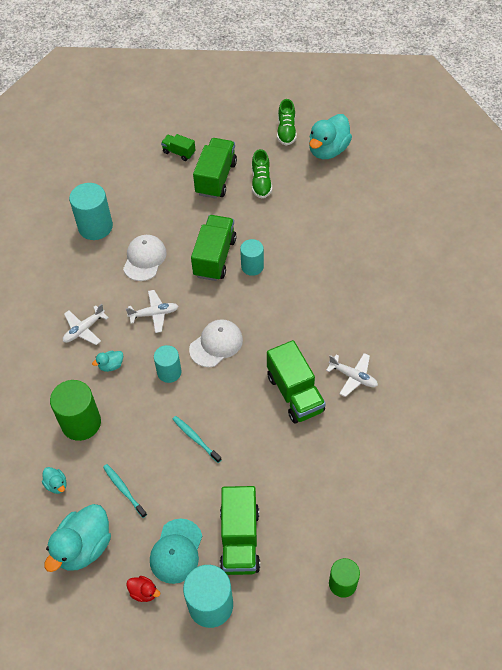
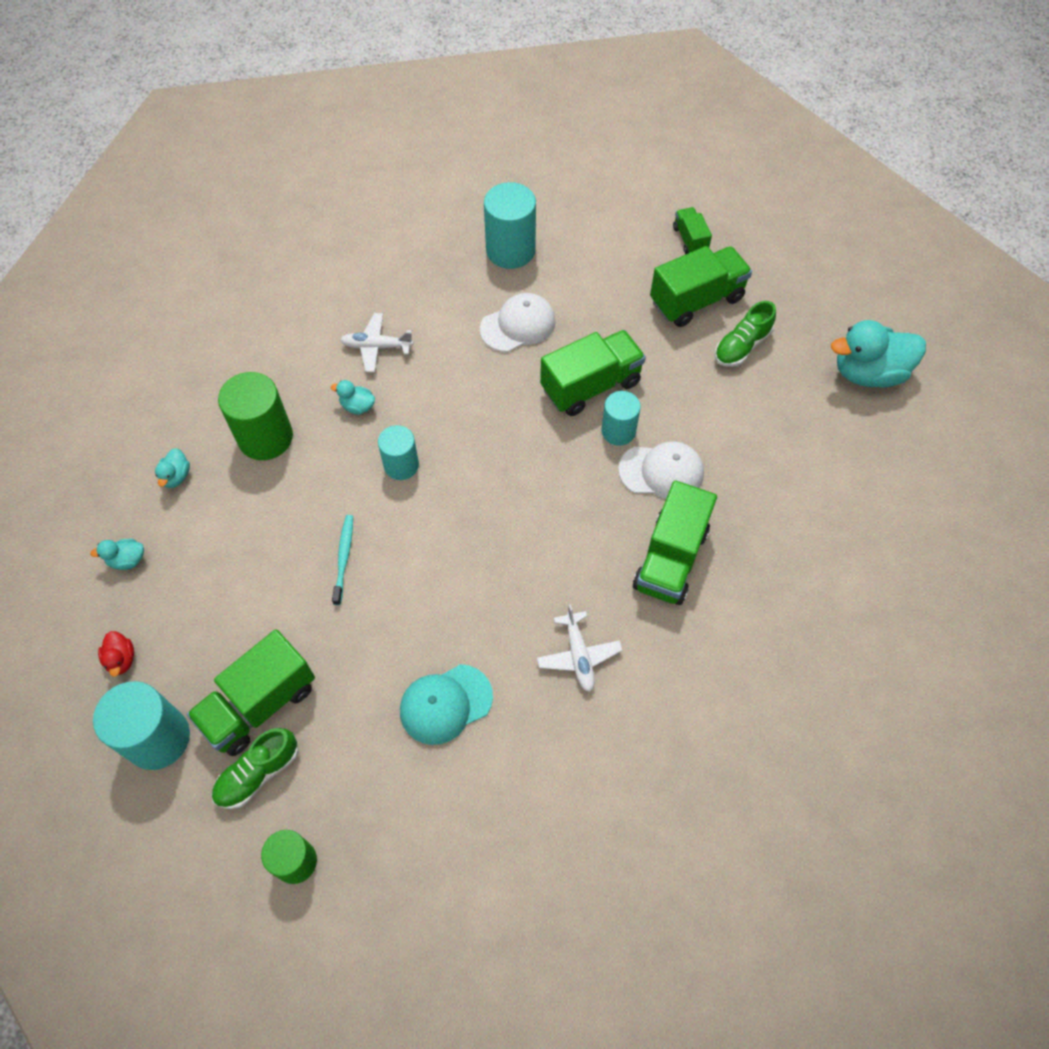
camera: 45 degrees right, 5 degrees up
turquoise duck [44,504,111,572] -> turquoise duck [90,539,144,570], size x0.45
turquoise toothbrush [103,464,147,518] -> none
white plane [126,290,179,333] -> none
turquoise cap [150,519,202,584] -> turquoise cap moved to [400,664,493,745]
white cap [189,319,243,367] -> white cap moved to [618,441,704,499]
green truck [267,340,326,423] -> green truck moved to [633,481,717,605]
green shoe [277,99,297,146] -> green shoe moved to [212,728,299,809]

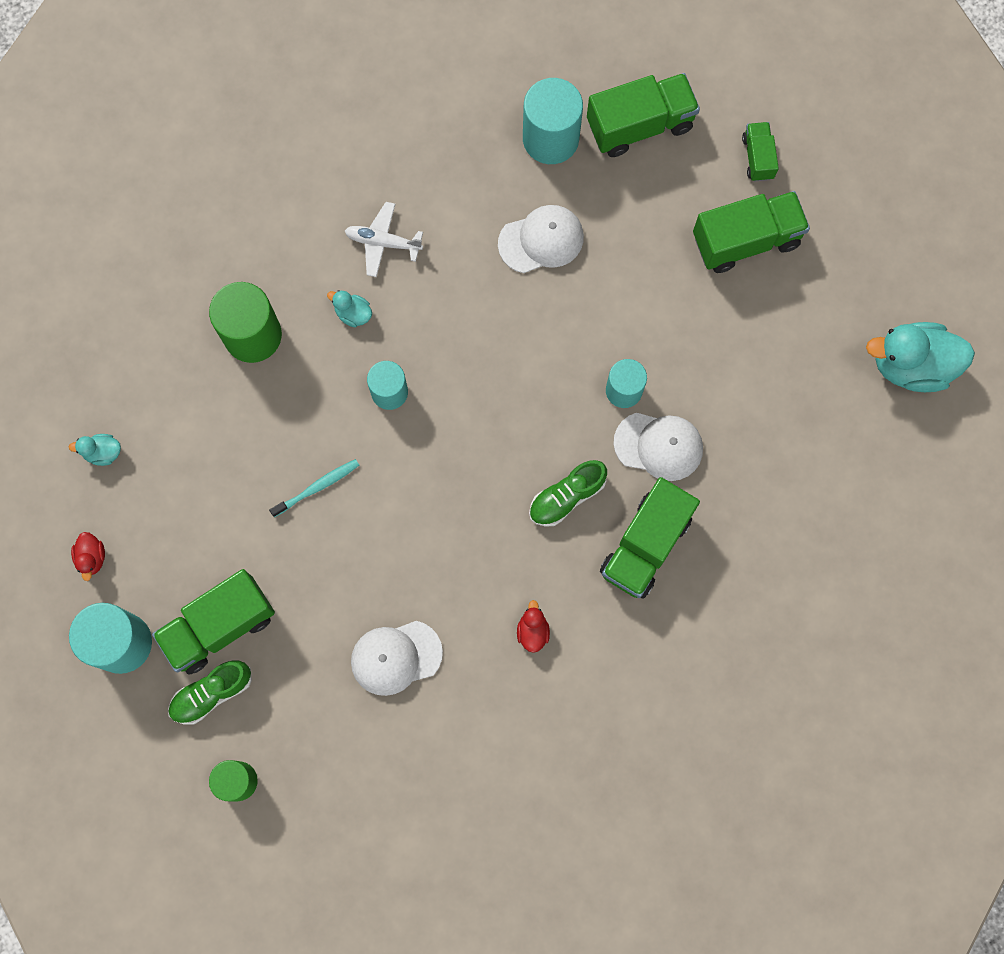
camera: 10 degrees right, 15 degrees up
turquoise duck [155,448,190,488] -> none
turquoise toothbrush [332,515,353,605] -> turquoise toothbrush turned 45 degrees clockwise [269,459,359,517]
turquoise cap [400,664,493,745] -> white cap [351,621,443,696]
white plane [537,604,622,692] -> red duck [517,600,550,653]
green truck [540,330,646,416] -> green truck moved to [587,73,700,157]
green shoe [715,301,776,367] -> green shoe moved to [529,460,607,527]

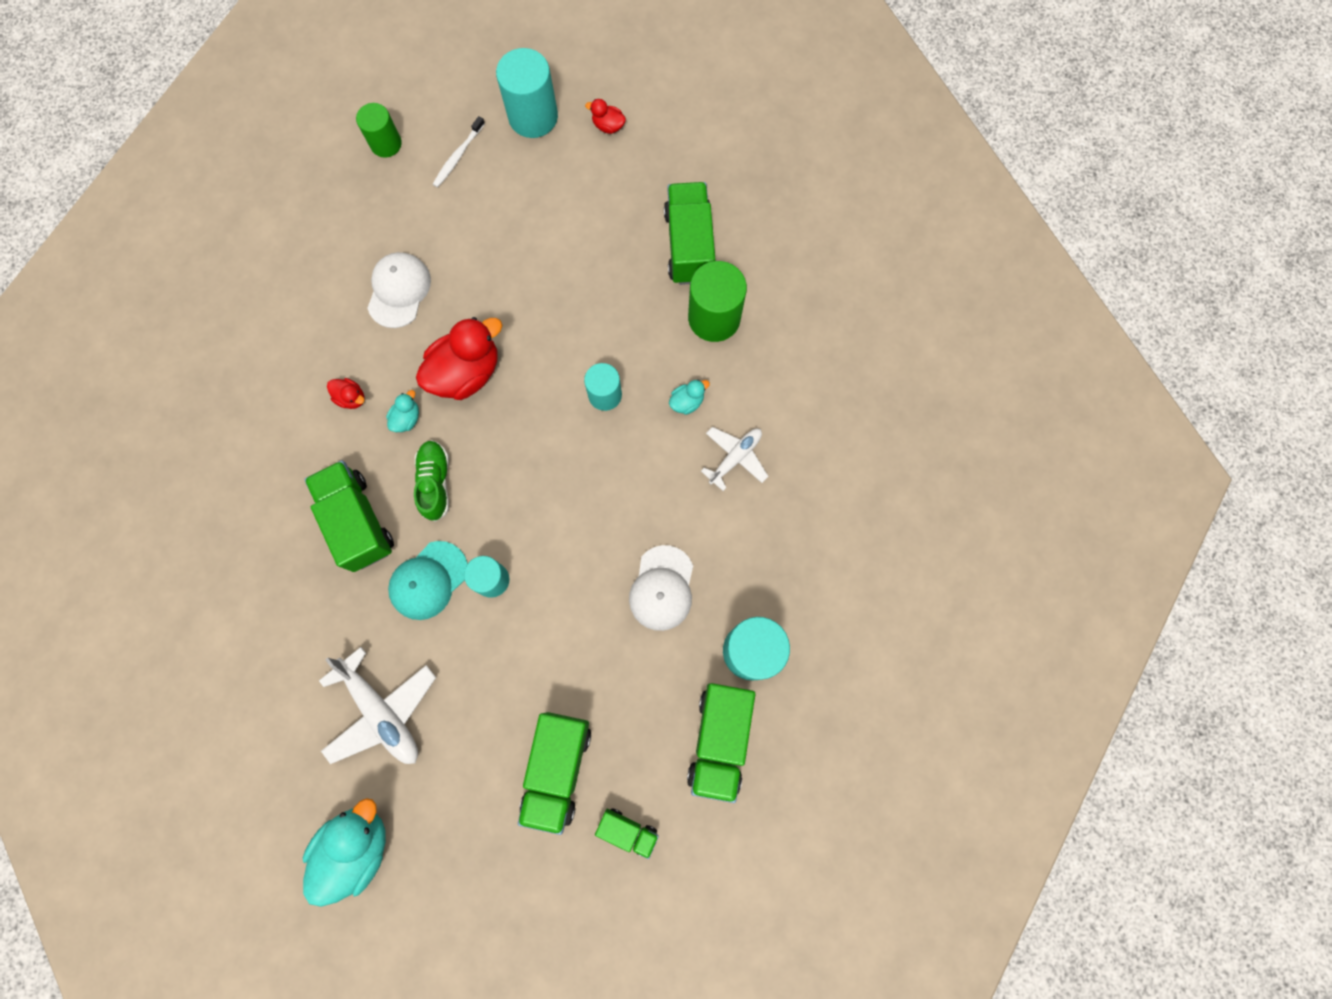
camera: 120 degrees right, 0 degrees up
turquoise duck [69,434,121,466] -> turquoise duck moved to [386,390,419,432]
green truck [152,569,275,675] -> green truck moved to [664,182,715,285]
green shoe [168,660,252,725] -> white toothbrush [433,116,485,188]
turquoise toothbrush [269,459,359,517] -> none
white cap [614,413,703,481] -> turquoise cap [388,541,468,620]
none -> white plane [319,647,436,764]
none -> red duck [416,317,503,400]

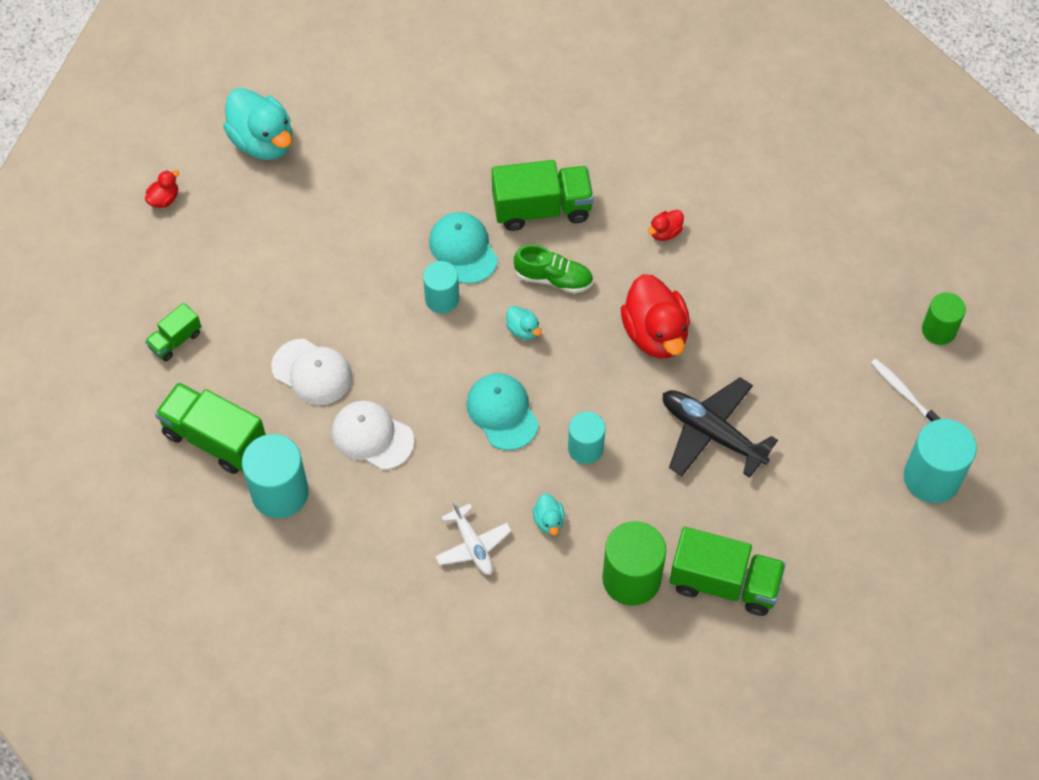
camera: 110 degrees right, 15 degrees down
white plane [319,647,436,764] -> none
white cap [367,252,431,328] -> white cap moved to [271,339,352,405]
turquoise duck [386,390,419,432] -> turquoise duck moved to [506,306,541,340]
green truck [518,712,591,835] -> none
red duck [585,99,626,134] -> red duck moved to [145,170,179,208]
none -> turquoise cap [466,373,539,450]
none -> black plane [663,377,778,478]

